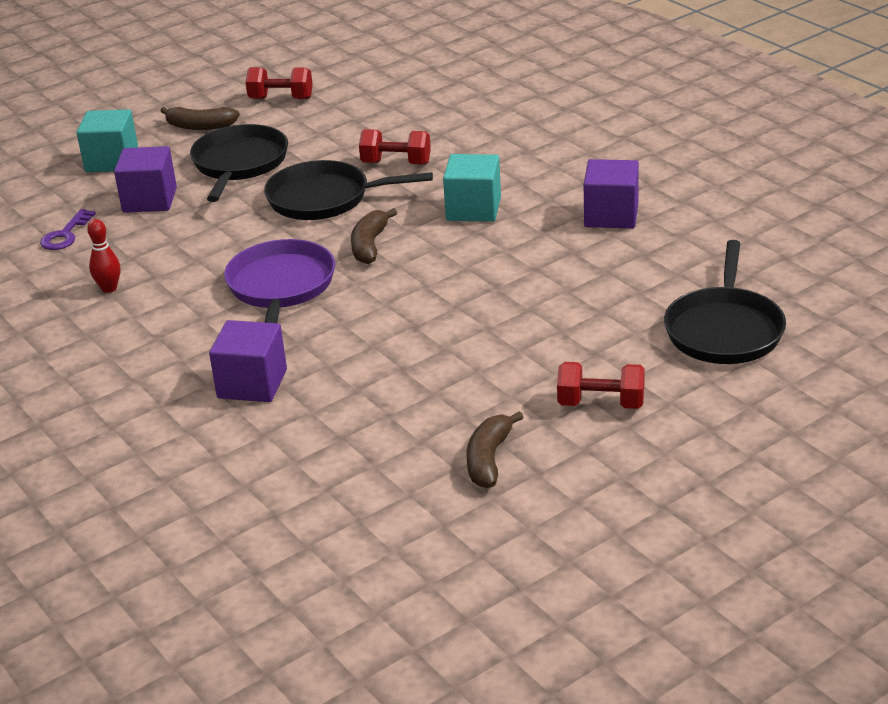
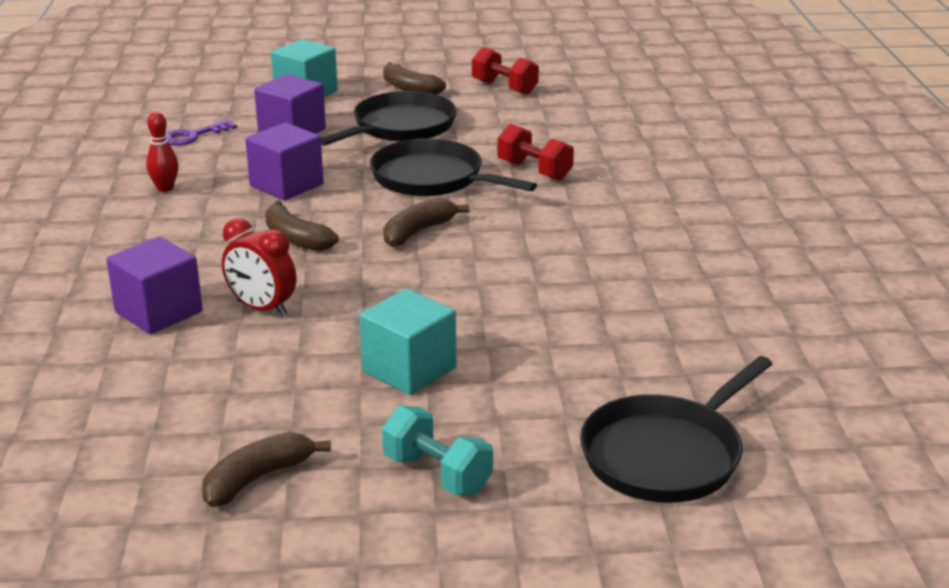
camera: 30 degrees right, 5 degrees down
purple pan [224,239,335,323] -> brown banana [265,200,339,251]
turquoise cube [443,154,501,222] -> turquoise cube moved to [359,289,456,395]
red dumbbell [557,362,645,409] -> turquoise dumbbell [382,406,493,495]
purple cube [584,159,639,229] -> purple cube moved to [245,122,324,201]
none -> red clock [222,218,296,317]

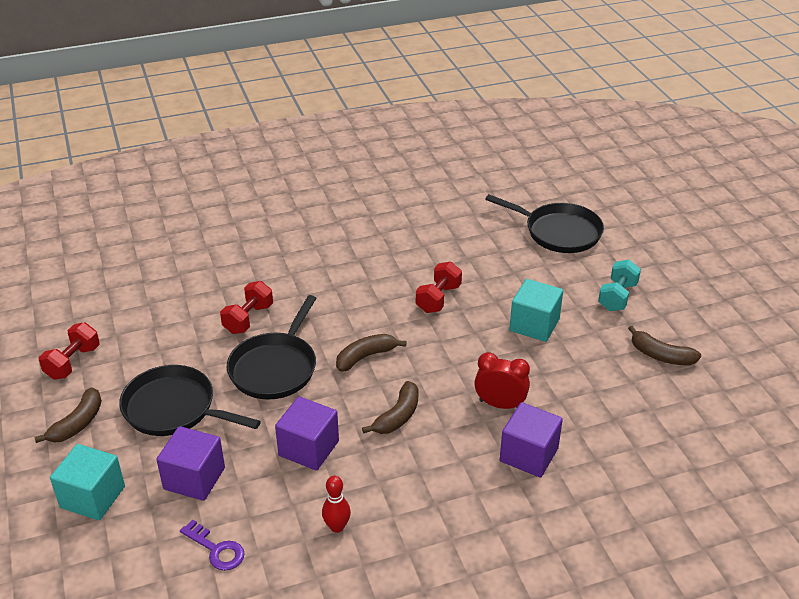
camera: 105 degrees left, 10 degrees up
red clock [222,218,296,317] -> red clock turned 90 degrees counterclockwise [474,352,530,409]
brown banana [383,198,469,247] -> brown banana turned 120 degrees clockwise [336,334,406,372]
none -> red dumbbell [416,262,462,313]

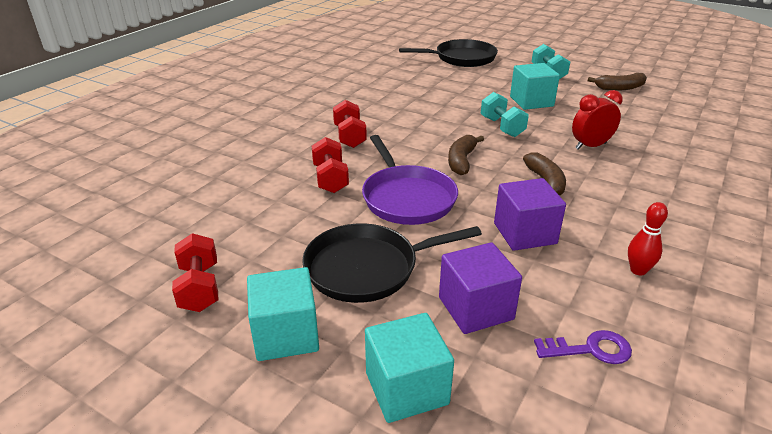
camera: 40 degrees left, 5 degrees down
brown banana [34,387,102,443] -> turquoise cube [247,267,319,361]
black pan [227,295,317,400] -> purple pan [362,135,458,225]
red dumbbell [416,262,462,313] -> red dumbbell moved to [333,100,367,148]
purple cube [500,402,563,478] -> none
none -> turquoise dumbbell [481,92,529,137]

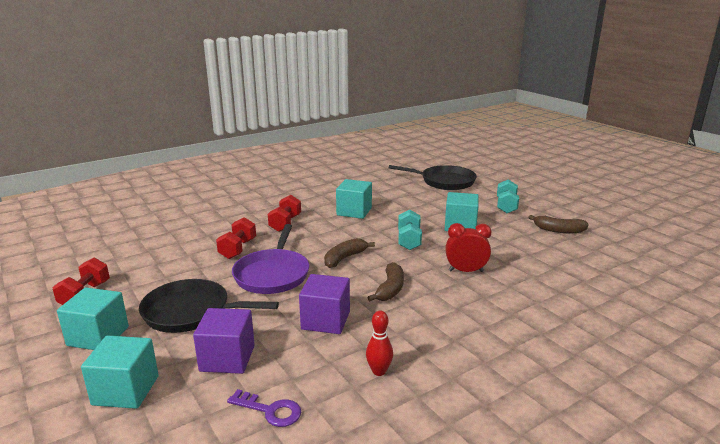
camera: 25 degrees right, 10 degrees down
none -> turquoise cube [336,179,372,219]

